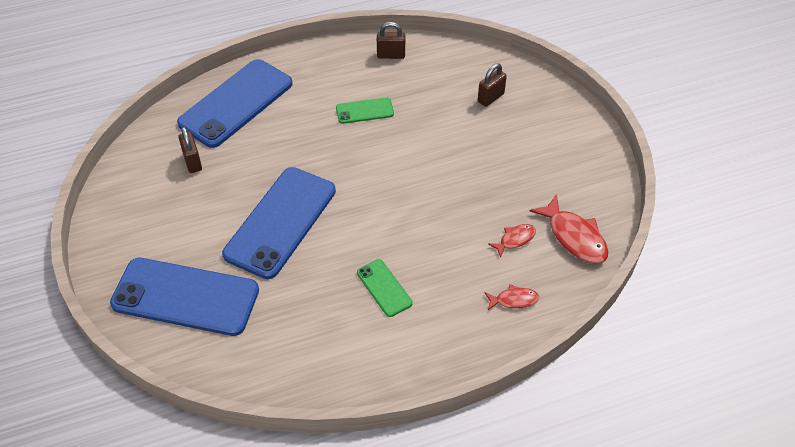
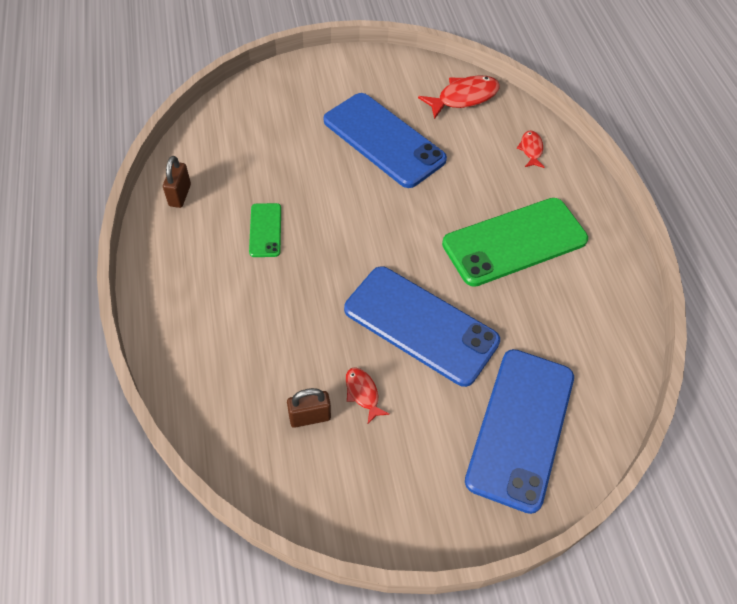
camera: 85 degrees left, 5 degrees up
blue phone [177,59,293,148] -> blue phone moved to [324,93,447,188]
green phone [357,259,413,317] -> green phone [442,198,588,287], size x2.12
brown padlock [478,63,507,107] -> none
red fish [488,224,536,258] -> red fish moved to [346,367,390,424]

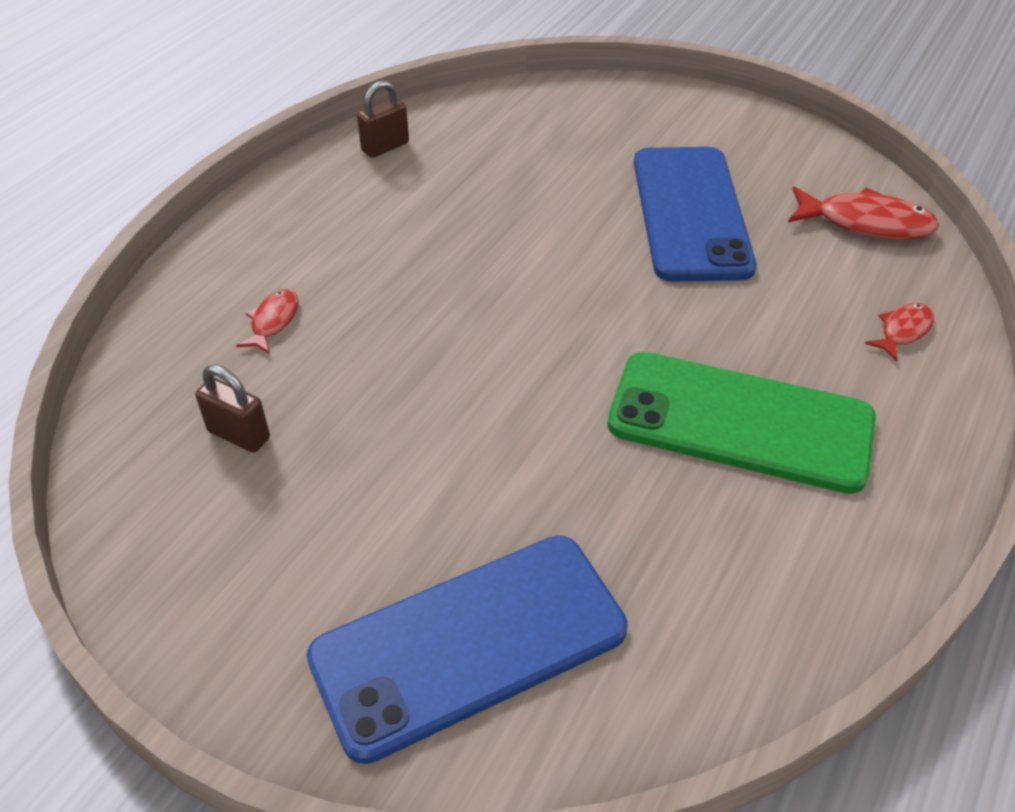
camera: 45 degrees right, 10 degrees down
green phone [249,203,281,257] -> none
blue phone [344,266,500,387] -> none
red fish [346,367,390,424] -> red fish moved to [236,289,299,354]

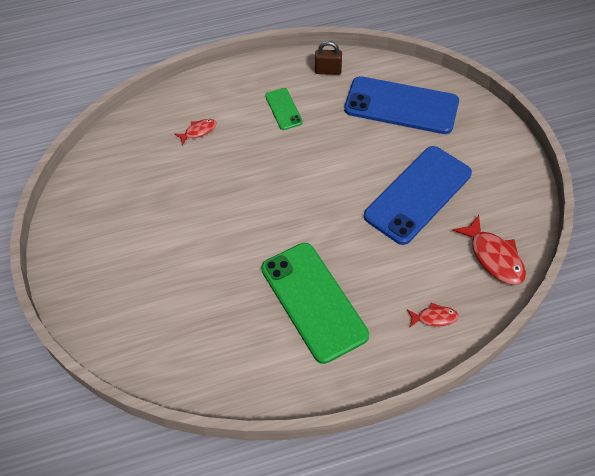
camera: 45 degrees right, 10 degrees up
brown padlock [195,364,270,453] -> none
blue phone [307,535,628,764] -> blue phone moved to [344,76,459,134]
none -> green phone [265,88,303,130]

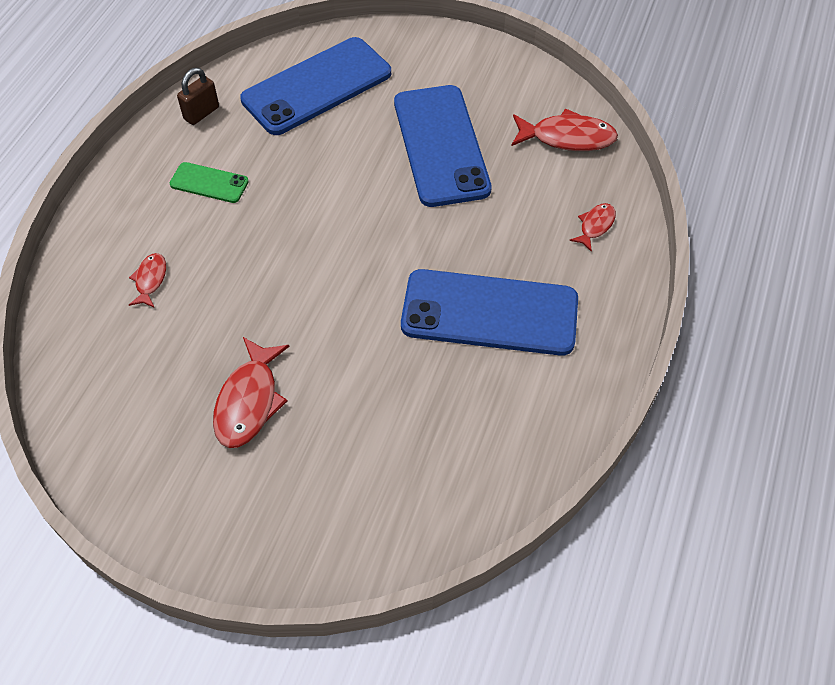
camera: 55 degrees left, 0 degrees up
green phone [261,243,369,364] -> blue phone [401,269,578,356]
none -> red fish [213,337,289,448]

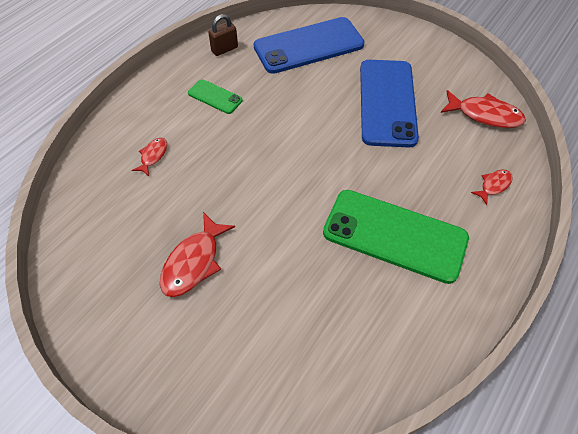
camera: 15 degrees right, 0 degrees up
blue phone [401,269,578,356] -> green phone [323,190,469,284]

